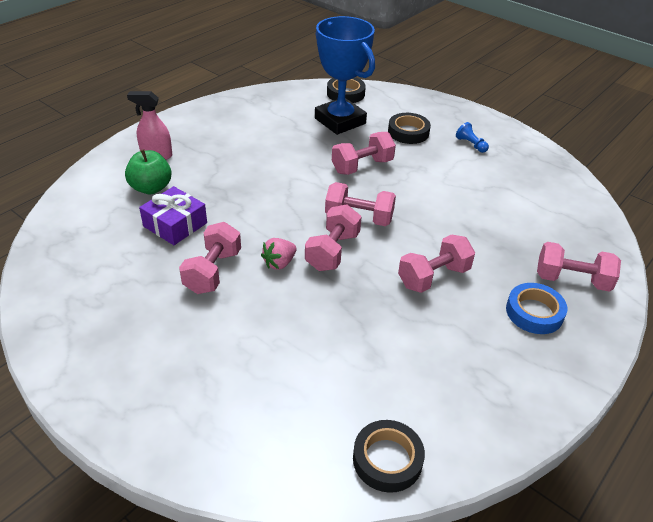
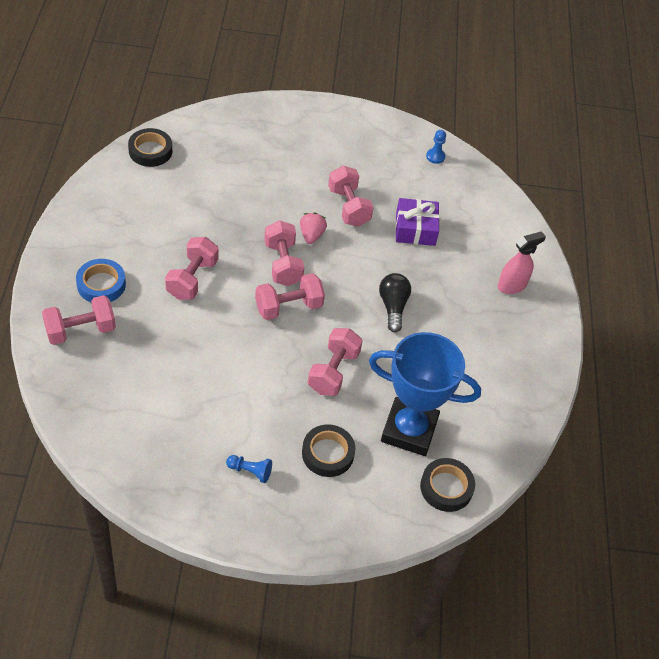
camera: 140 degrees right, 10 degrees up
green apple [125,149,172,194] -> none
none -> black light bulb [379,273,411,332]
none -> blue pawn [426,130,446,164]

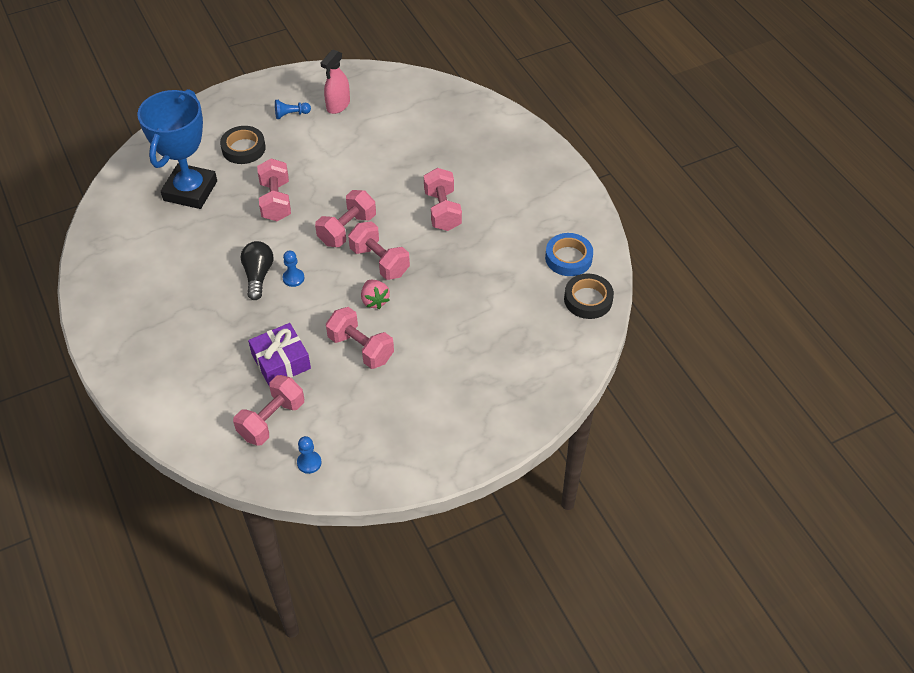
camera: 155 degrees right, 0 degrees up
pink dumbbell [42,295,116,345] -> pink dumbbell moved to [233,375,304,446]
blue tape [76,259,126,302] -> blue tape moved to [545,233,593,276]
blue trophy [369,332,481,456] -> blue trophy turned 60 degrees counterclockwise [137,89,217,209]
black light bulb [379,273,411,332] -> black light bulb turned 150 degrees counterclockwise [241,241,273,300]
black tape [420,458,475,512] -> none
pink spray bottle [498,231,546,294] -> pink spray bottle moved to [321,49,350,114]
none -> blue pawn [283,250,304,287]

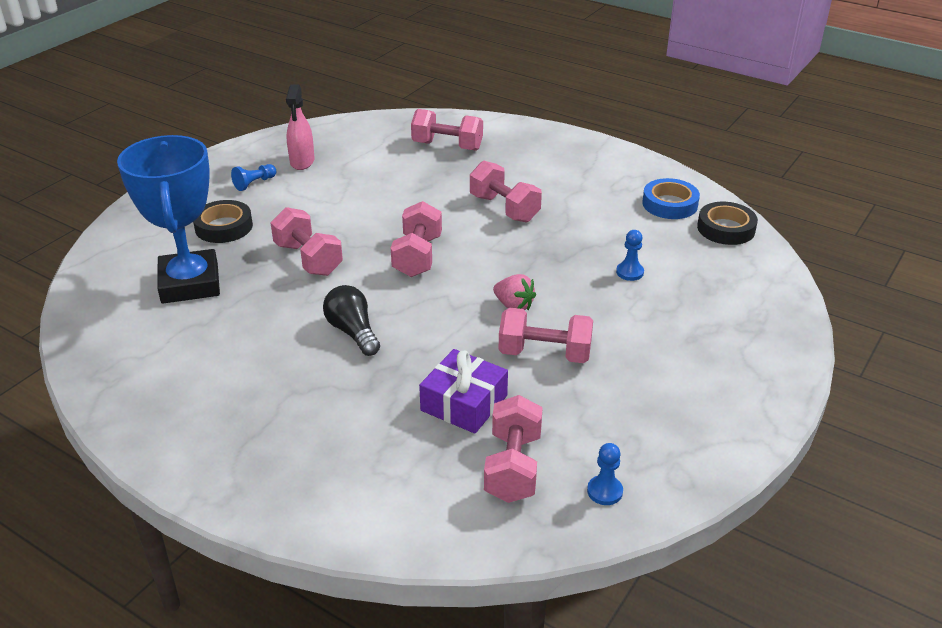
camera: 30 degrees left, 15 degrees down
blue pawn [283,250,304,287] -> blue pawn moved to [616,230,644,281]
pink dumbbell [348,221,410,280] -> pink dumbbell moved to [411,109,483,151]

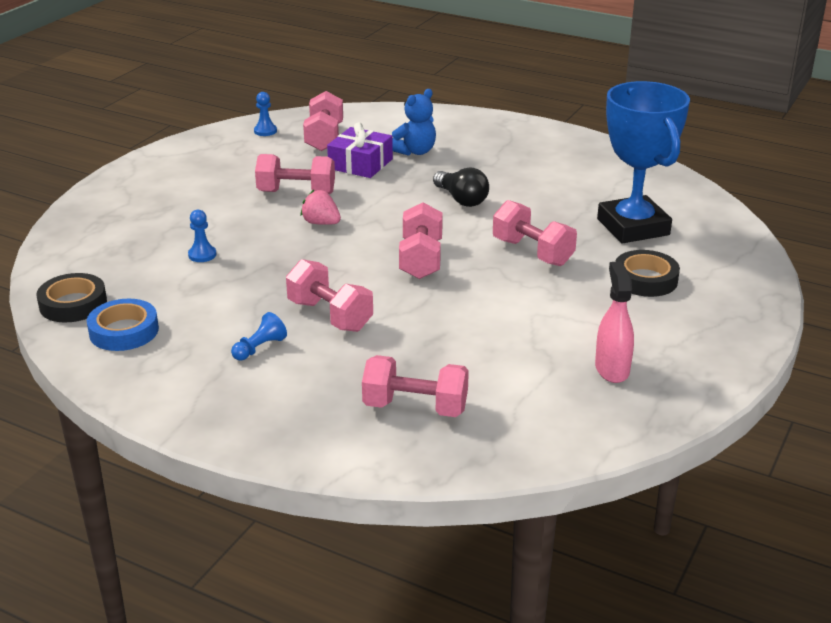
camera: 175 degrees right, 5 degrees down
blue pawn [231,164,276,191] -> blue pawn moved to [231,312,287,360]
none -> blue teddy bear [392,89,436,156]

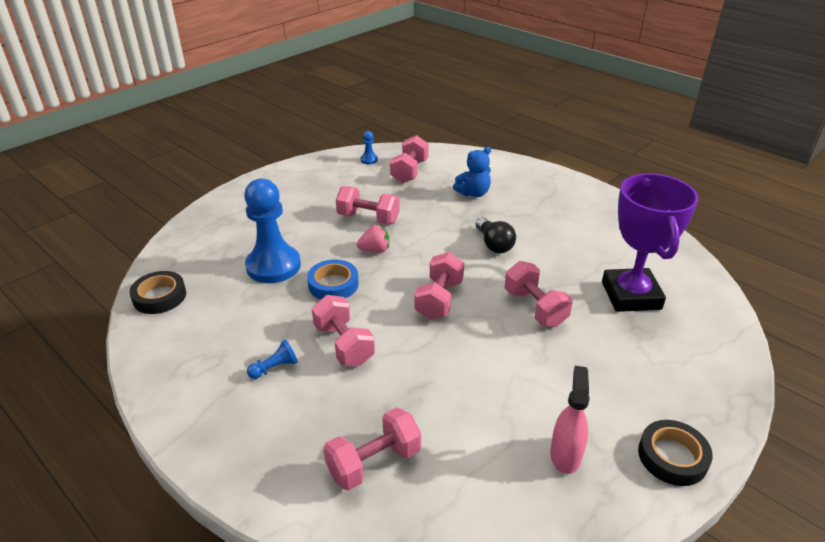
camera: 15 degrees right, 5 degrees up
blue tape [87,299,159,351] -> blue tape moved to [307,260,359,299]
blue pawn [188,210,216,262] -> blue pawn [244,178,301,283], size x2.47
pink strawberry [301,190,341,225] -> pink strawberry turned 120 degrees clockwise [357,225,389,253]
purple gift [327,122,393,178] -> none
pink dumbbell [362,355,469,417] -> pink dumbbell turned 60 degrees counterclockwise [323,407,421,490]
blue trophy [597,81,690,243] -> purple trophy [602,173,699,312]
black tape [615,250,680,297] -> black tape moved to [638,420,713,486]

